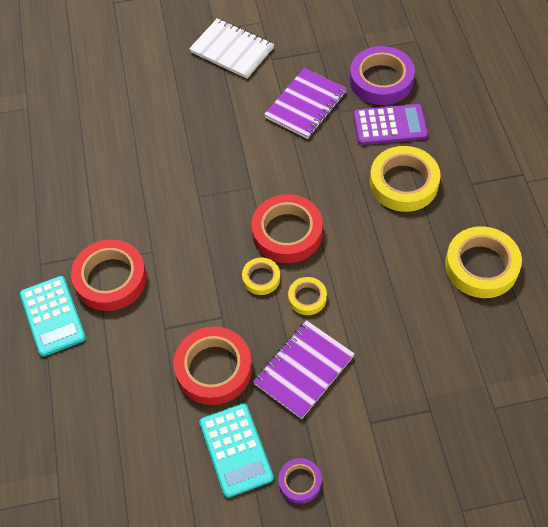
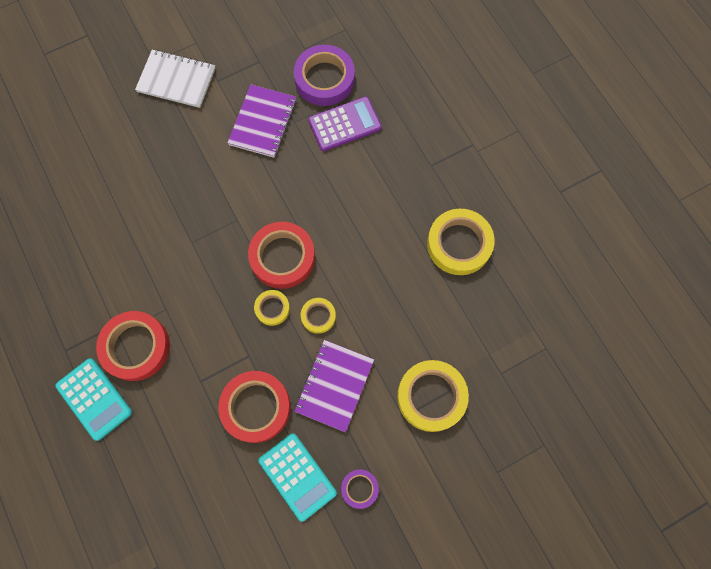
camera: 20 degrees left, 15 degrees up
yellow tape [370,146,441,212] -> yellow tape moved to [397,360,469,432]

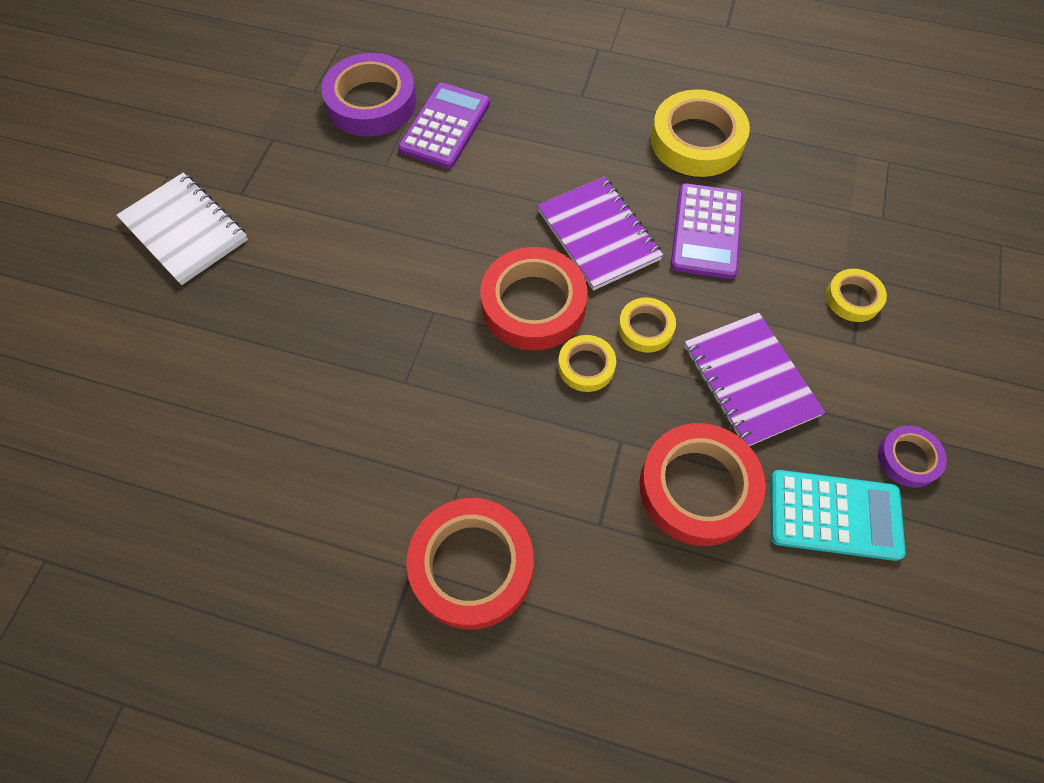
camera: 45 degrees left, 10 degrees down
turquoise calculator [55,358,132,441] -> none
white notebook [135,49,216,108] -> white notebook turned 75 degrees clockwise [117,172,248,285]
purple notebook [228,84,296,158] -> purple notebook moved to [537,177,663,291]
yellow tape [397,360,469,432] -> yellow tape [826,269,887,322], size x0.52
none -> purple calculator [671,183,743,279]

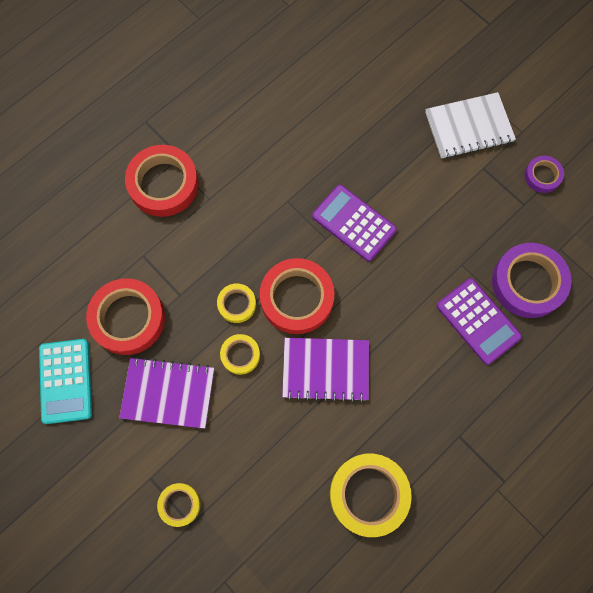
camera: 120 degrees right, 10 degrees up
purple calculator [671,183,743,279] -> purple calculator moved to [312,185,397,261]
turquoise calculator [770,470,906,561] -> turquoise calculator turned 45 degrees counterclockwise [39,339,92,424]
purple tape [878,425,947,488] -> purple tape moved to [525,156,564,193]

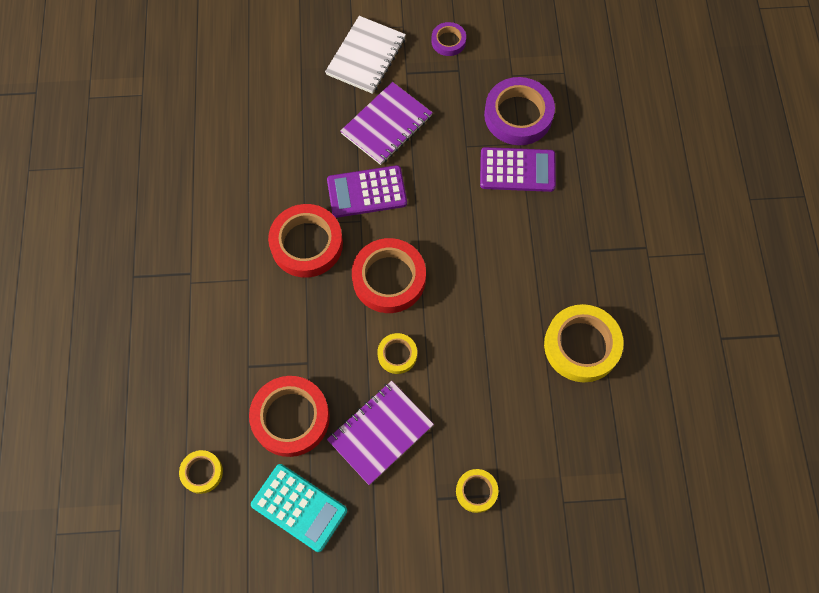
camera: 50 degrees left, 5 degrees down
red tape [125,145,199,217] -> red tape moved to [268,204,343,278]
yellow tape [217,284,256,323] -> yellow tape moved to [179,450,223,494]
purple notebook [282,338,369,403] -> purple notebook moved to [341,82,433,165]

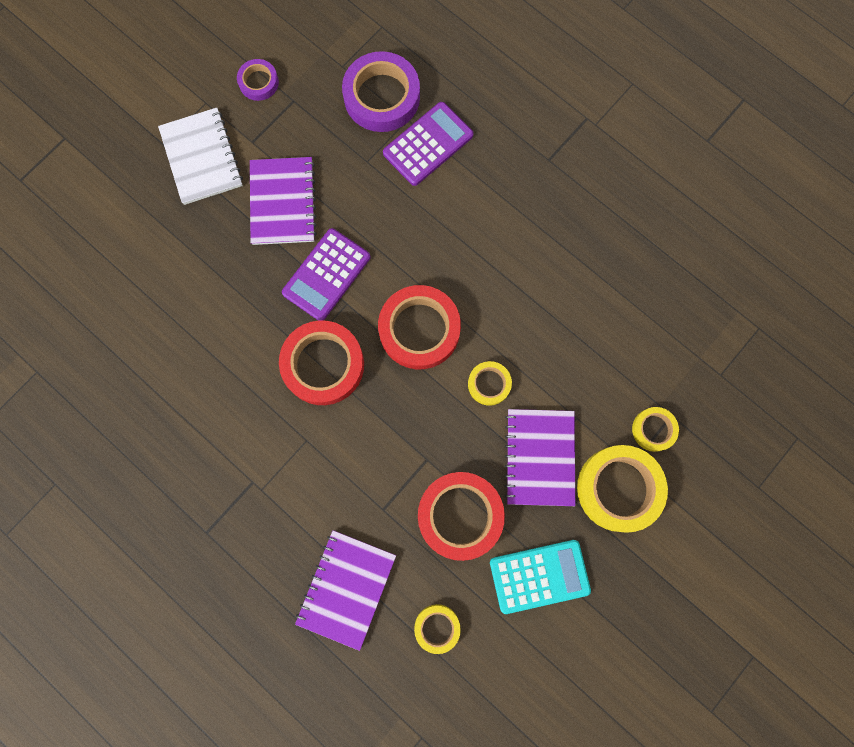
camera: 45 degrees left, 10 degrees up
yellow tape [544,304,623,382] -> yellow tape moved to [577,445,668,533]
none -> purple notebook [295,530,396,651]

